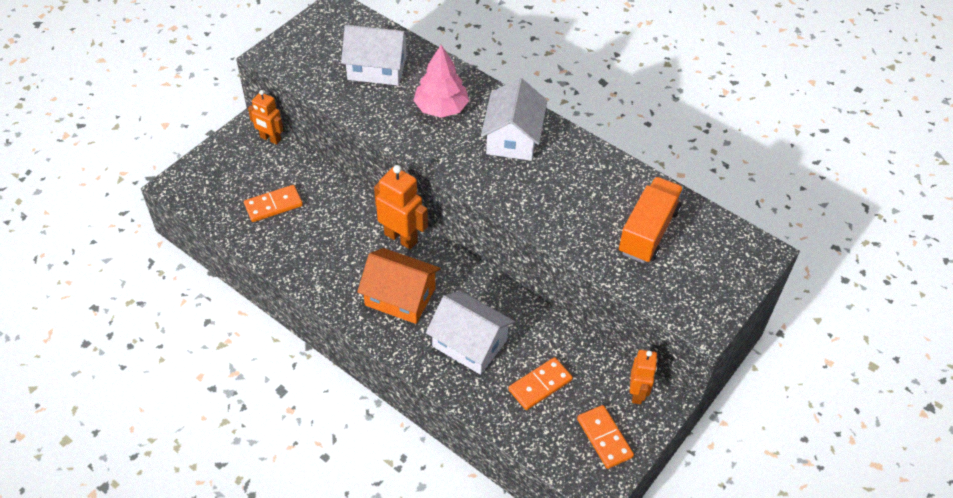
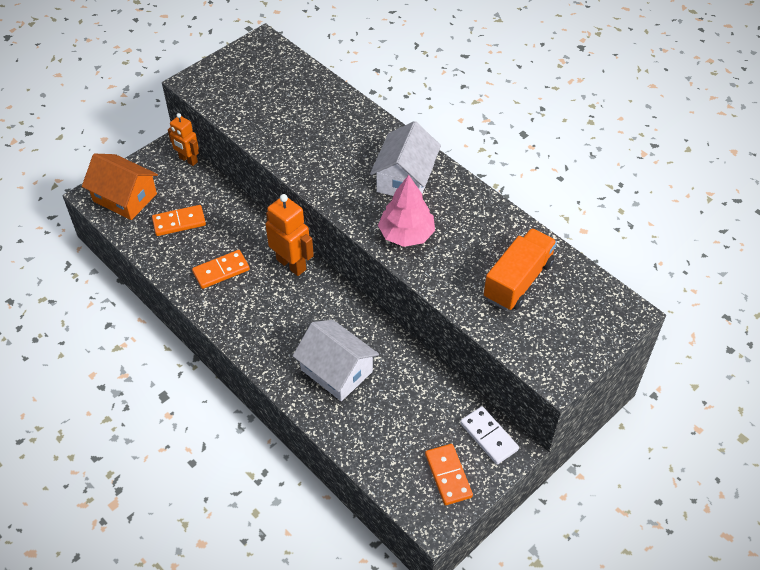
camera: 10 degrees right, 0 degrees up
white house [341,25,410,86] -> none
orange house [357,248,441,324] -> orange house moved to [82,154,158,220]
pink tree [413,45,469,118] -> pink tree moved to [378,175,435,247]
orange domino [508,357,573,410] -> orange domino moved to [192,250,250,289]
orange robot [630,350,658,404] -> white domino [460,406,519,465]

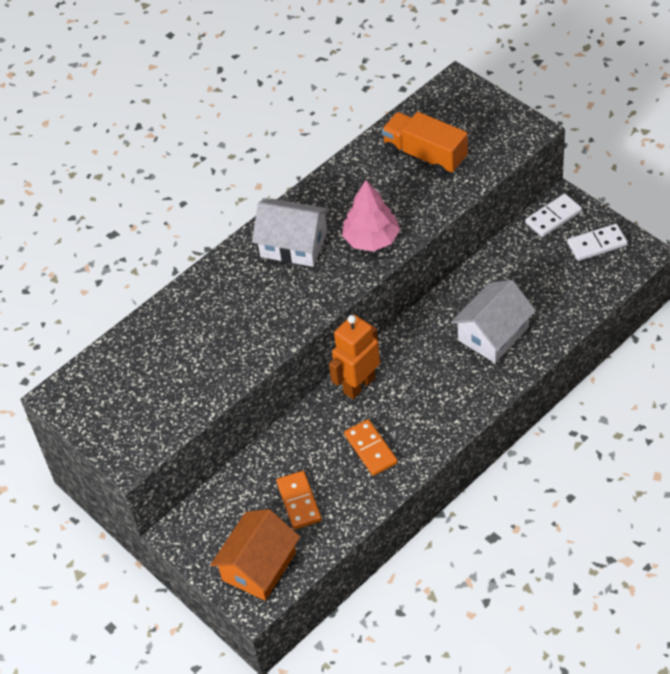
camera: 85 degrees left, 0 degrees up
orange robot [168,113,199,166] -> none
orange domino [425,444,473,505] -> white domino [567,224,628,261]

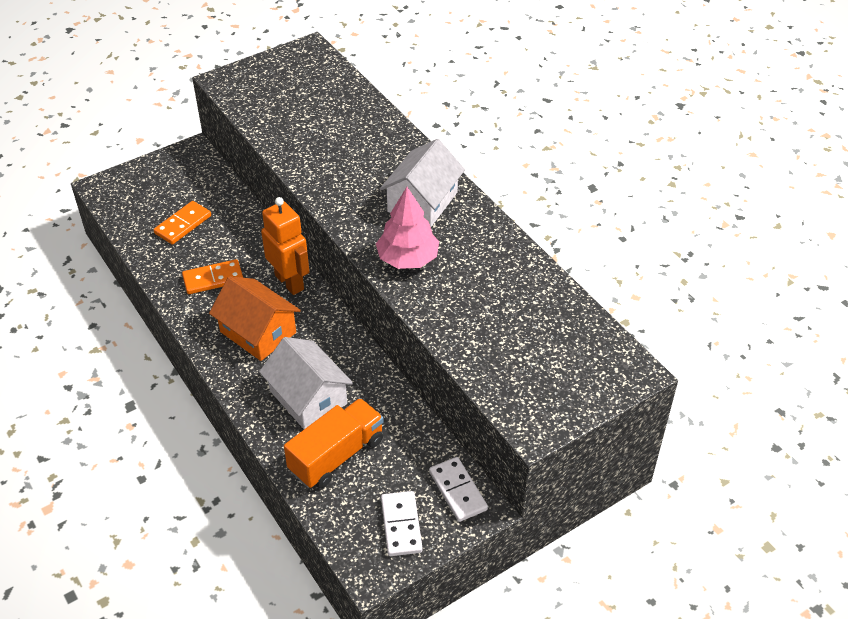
camera: 95 degrees right, 5 degrees down
orange house [210,509,300,601] -> orange house moved to [209,276,301,361]
orange domino [276,471,322,529] -> orange domino turned 45 degrees counterclockwise [154,201,211,244]
orange truck [382,112,468,176] -> orange truck moved to [284,398,384,488]

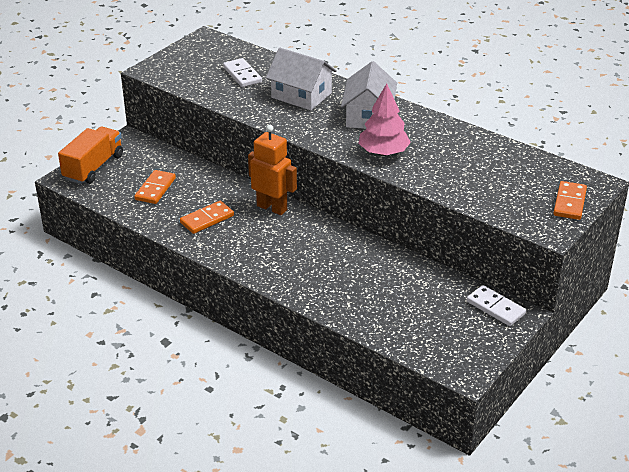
camera: 20 degrees left, 10 degrees down
orange house [209,276,301,361] -> none
white house [259,337,353,429] -> white house moved to [266,48,337,110]
orange truck [284,398,384,488] -> orange truck moved to [58,127,123,184]
white domino [381,491,423,556] -> white domino moved to [223,58,262,87]
none -> orange domino [553,181,587,220]

